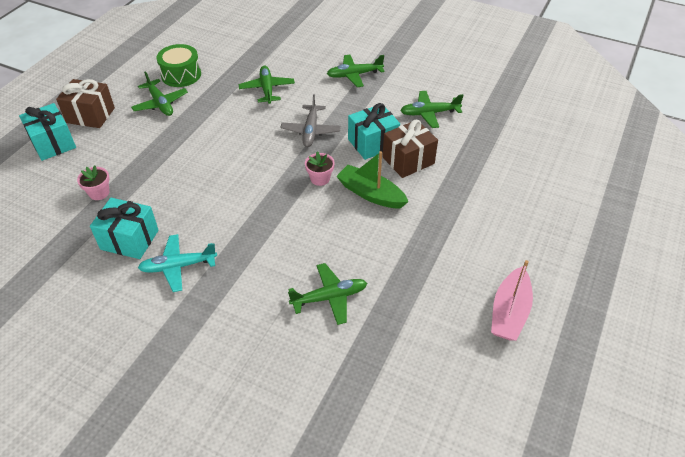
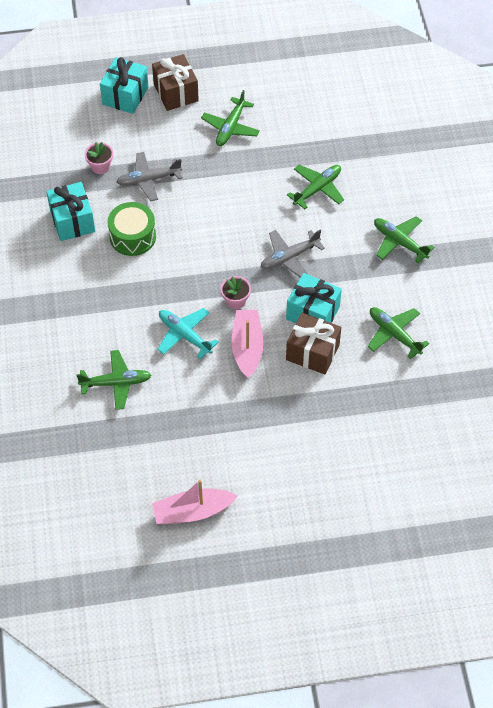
camera: 55 degrees right, 10 degrees up
turquoise plane [138,234,217,292] -> turquoise plane moved to [157,308,219,359]
green drum [156,44,201,87] -> green drum moved to [108,202,156,256]
green plane [288,263,367,325] -> green plane turned 45 degrees counterclockwise [76,350,151,410]
green boat [336,151,409,208] -> pink boat [231,310,264,378]
none -> grey plane [117,152,182,201]

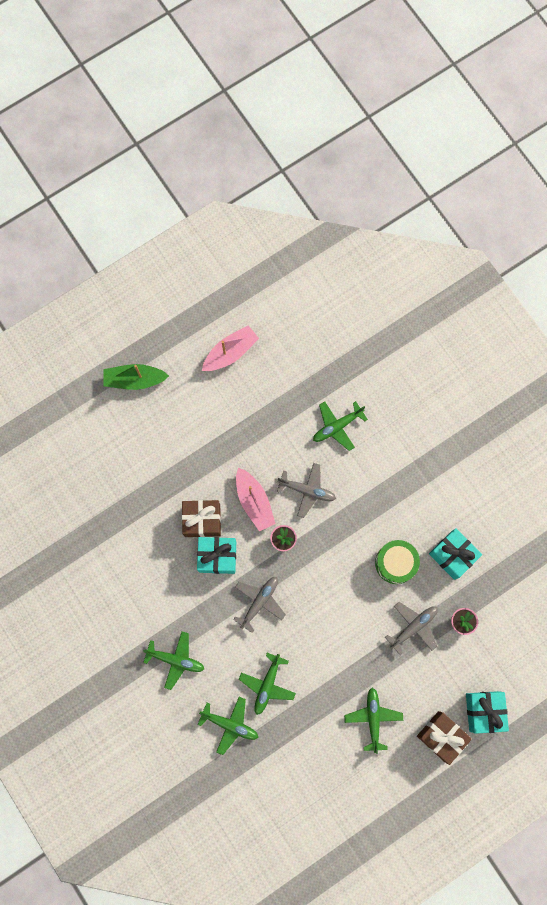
camera: 155 degrees right, 20 degrees up
turquoise plane [157,308,219,359] -> grey plane [277,463,336,518]
green plane [368,307,429,359] -> green plane moved to [198,697,259,755]
none -> green boat [103,364,169,390]

